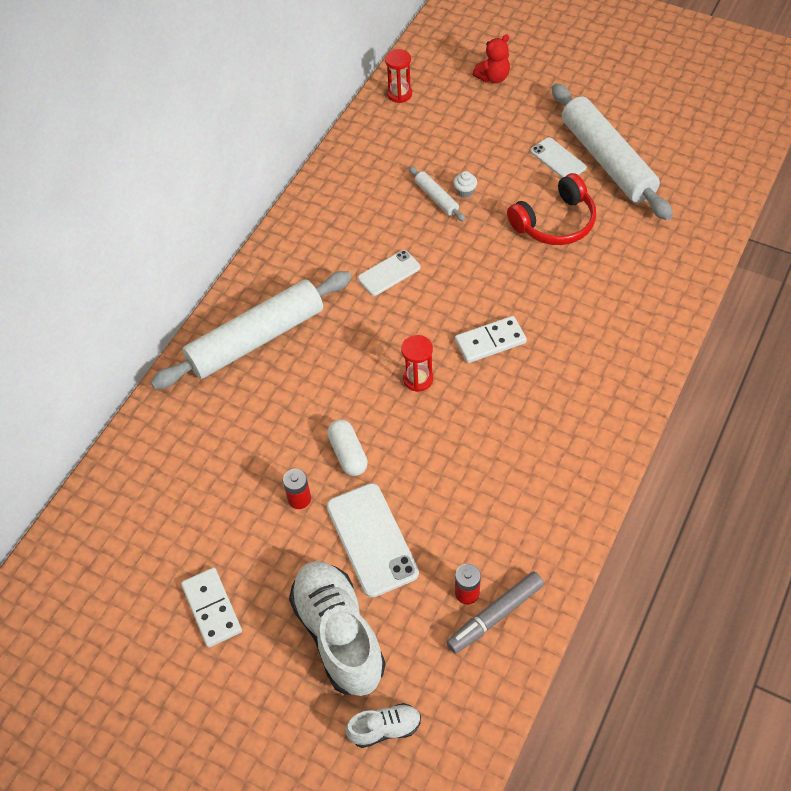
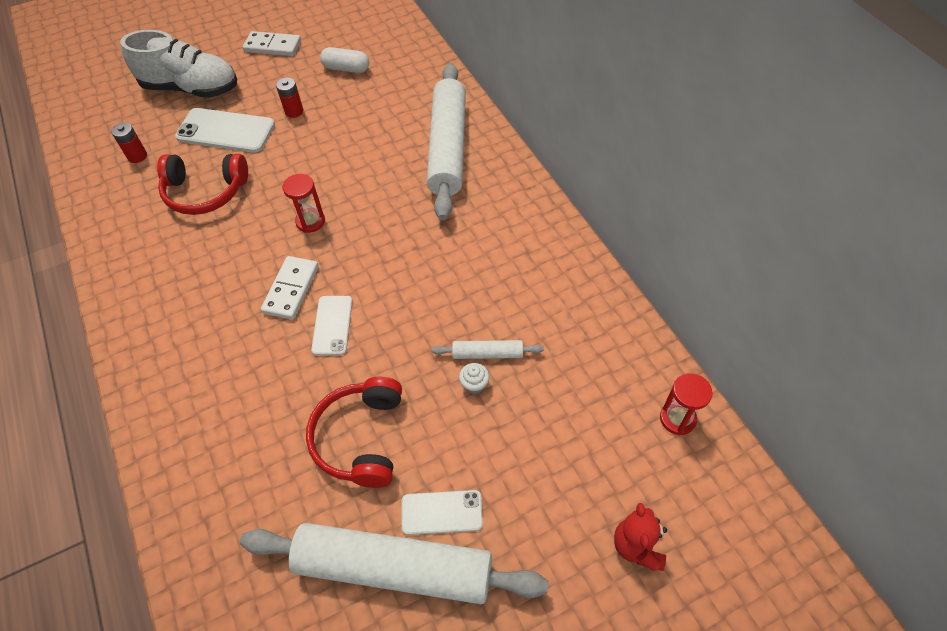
camera: 125 degrees right, 0 degrees up
white capsule [327,419,368,476] -> white capsule moved to [320,47,369,73]
white shoe [346,703,421,748] -> none
white phone [358,250,421,296] -> white phone moved to [311,296,353,356]
grey marker [446,571,544,654] -> none
none -> red headphones [157,154,248,215]

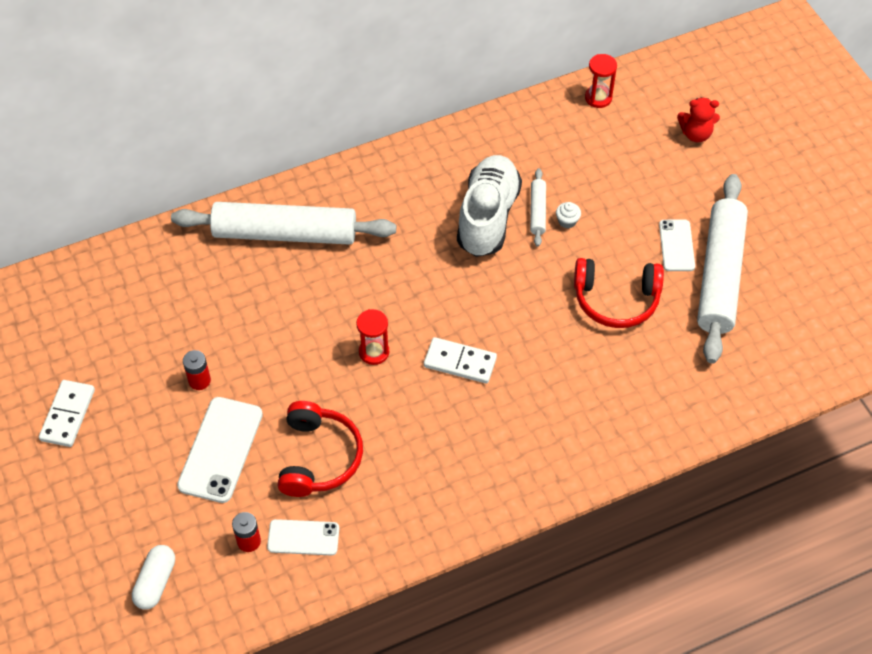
camera: 90 degrees left, 0 degrees up
white shoe [120,30,237,98] -> white shoe moved to [457,155,522,257]
white phone [311,296,353,356] -> white phone moved to [267,519,339,556]
white capsule [320,47,369,73] -> white capsule moved to [132,545,175,610]

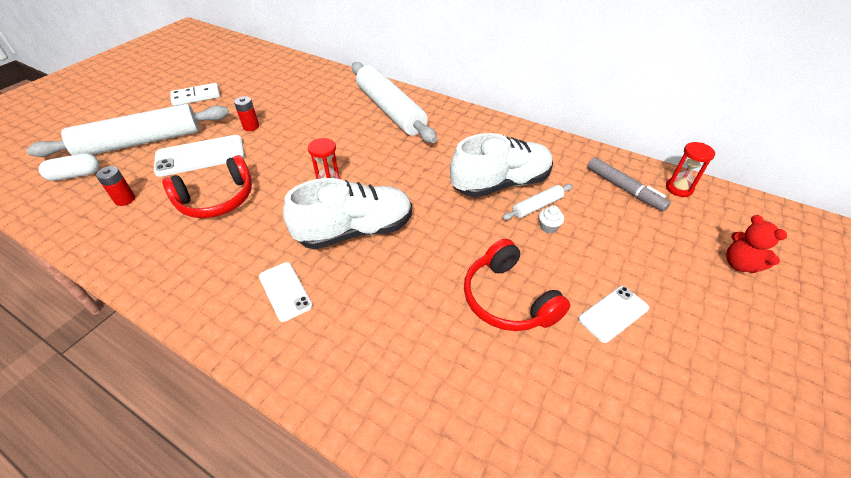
camera: 55 degrees right, 10 degrees down
white phone [267,519,339,556] -> white phone moved to [259,262,313,322]
white domino [424,337,497,383] -> white shoe [283,178,412,249]
white rolling pin [697,174,748,364] -> white rolling pin moved to [26,104,229,157]
none -> grey marker [588,157,671,211]

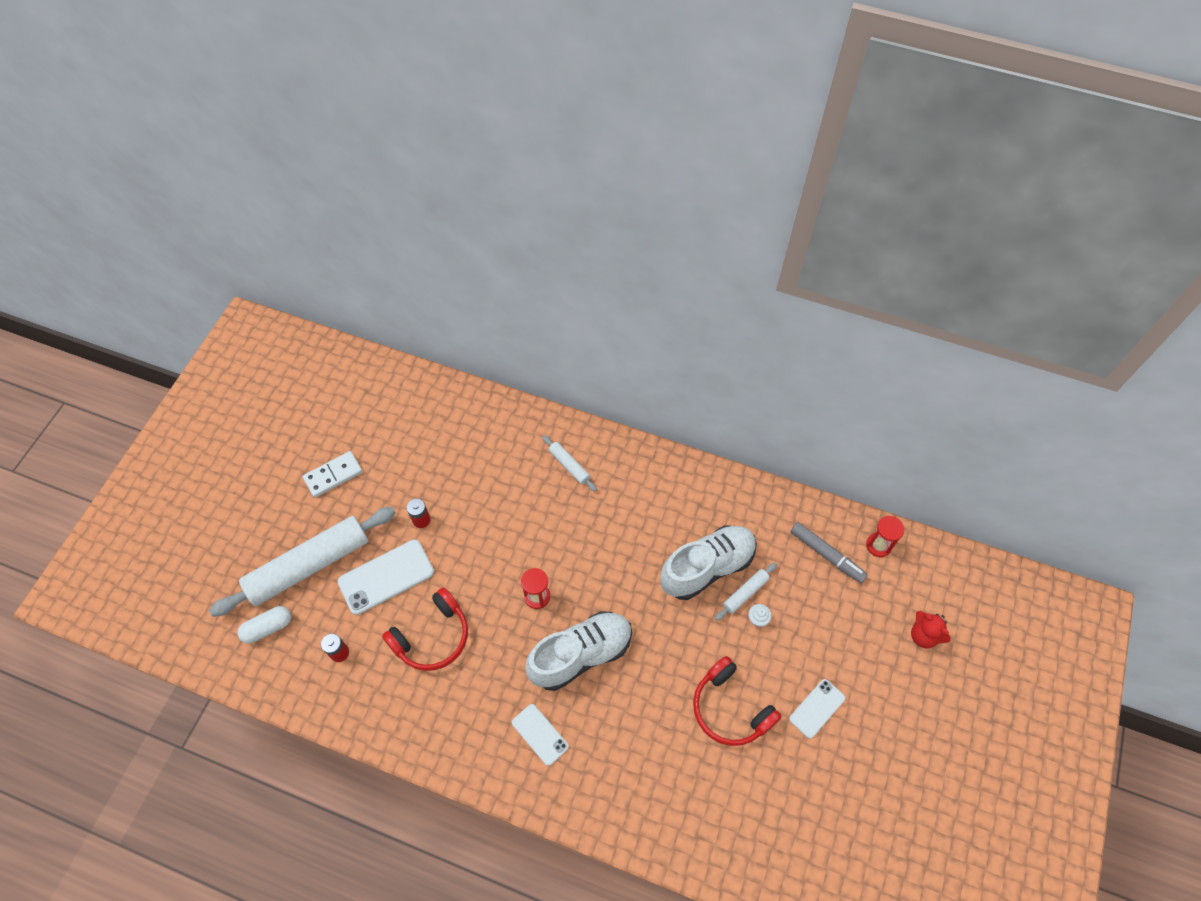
camera: 10 degrees left, 15 degrees up
white rolling pin [352,62,437,143] -> white rolling pin [542,435,597,491], size x0.43

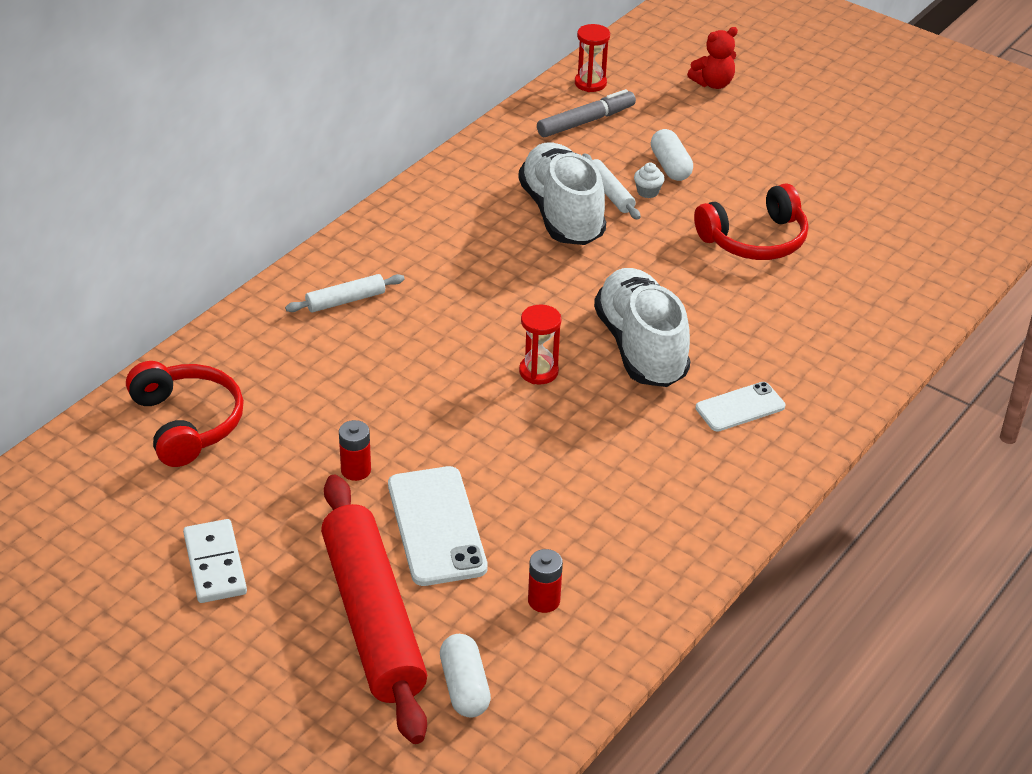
camera: 75 degrees left, 20 degrees down
white rolling pin [209,507,396,617] -> red rolling pin [321,475,427,744]
red headphones [382,588,468,671] -> red headphones moved to [126,361,244,467]
white phone [789,679,845,738] -> none
none -> white capsule [651,129,693,181]

